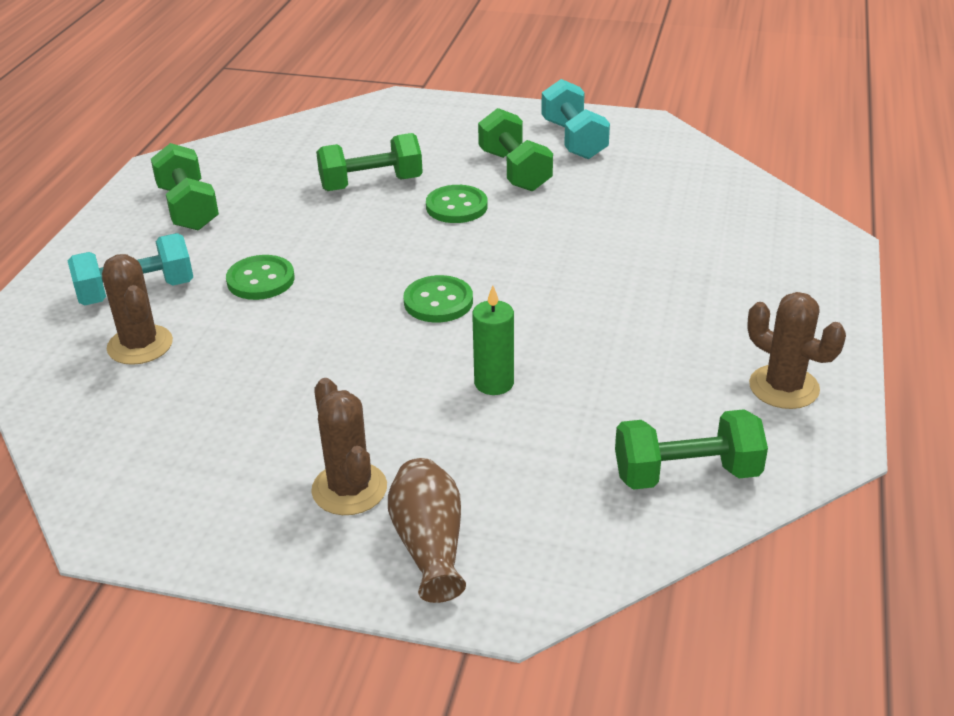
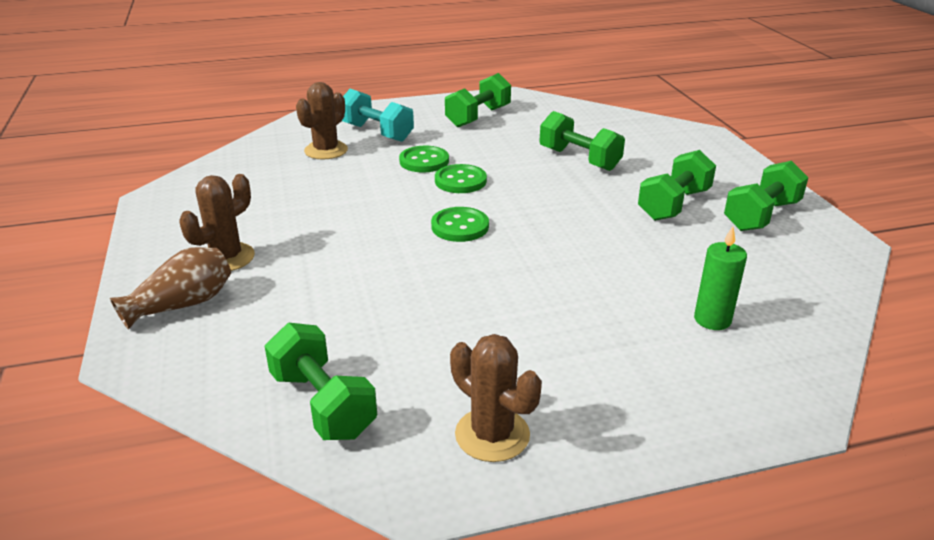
camera: 60 degrees right, 5 degrees down
green button [426,185,488,223] -> green button moved to [435,164,487,193]
green candle [472,285,514,395] -> green candle moved to [694,226,747,330]
turquoise dumbbell [541,79,610,159] -> green dumbbell [724,161,808,231]
brown cactus [747,292,846,409] -> brown cactus turned 60 degrees counterclockwise [450,334,542,462]

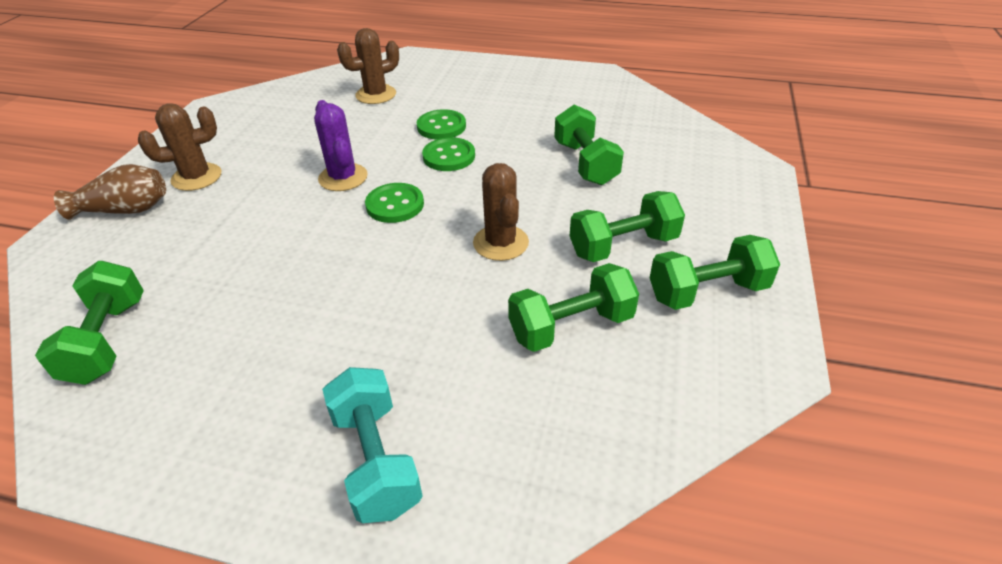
camera: 30 degrees right, 10 degrees up
turquoise dumbbell [342,89,414,142] -> turquoise dumbbell moved to [322,367,423,523]
green dumbbell [445,73,511,127] -> green dumbbell moved to [508,263,639,352]
brown cactus [450,334,542,462] -> brown cactus moved to [473,163,529,261]
green candle [694,226,747,330] -> none
none -> purple cactus [314,100,368,191]

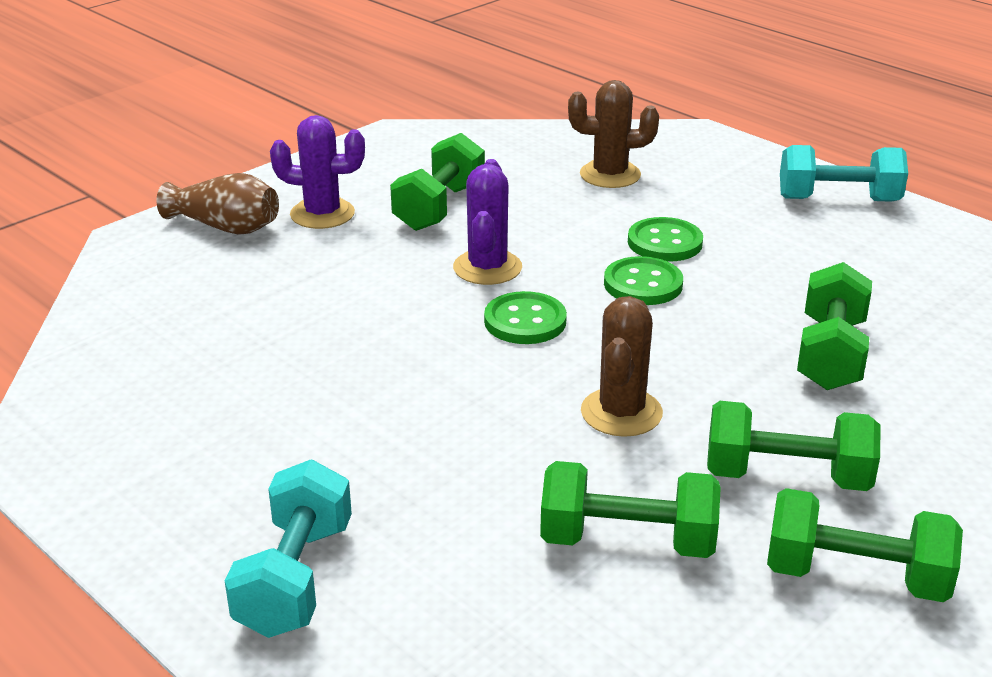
camera: 30 degrees right, 10 degrees down
green dumbbell [35,261,144,385] -> green dumbbell moved to [390,133,485,231]
brown cactus [138,103,221,191] -> purple cactus [270,115,365,229]
none -> turquoise dumbbell [780,145,908,202]

